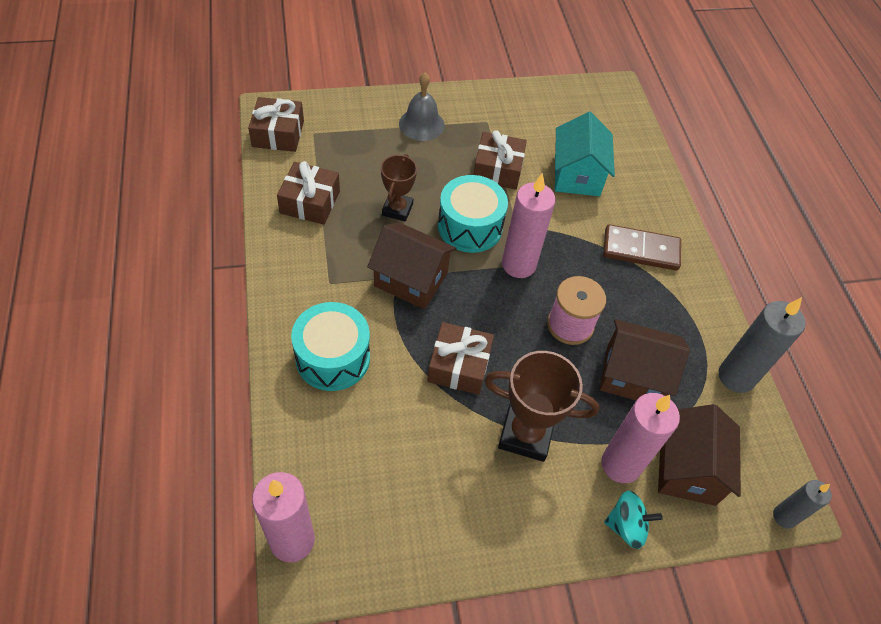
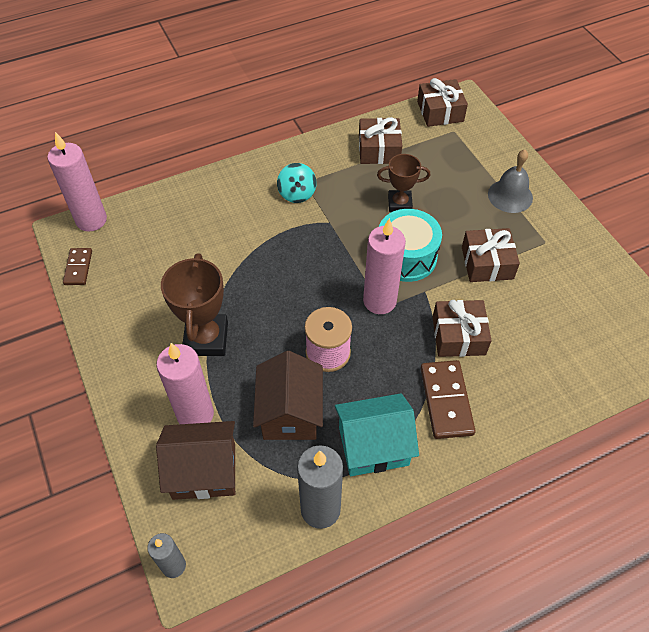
camera: 80 degrees right, 0 degrees up
turquoise drum [291,302,370,391] -> none
brown house [367,222,457,309] -> none
brown gift [427,322,494,395] -> brown gift moved to [433,300,492,357]
turquoise house [555,112,615,196] -> turquoise house moved to [335,393,419,476]
turquoise spinning top [604,491,663,549] -> turquoise spinning top moved to [277,163,316,203]
none -> brown domino [63,248,92,285]

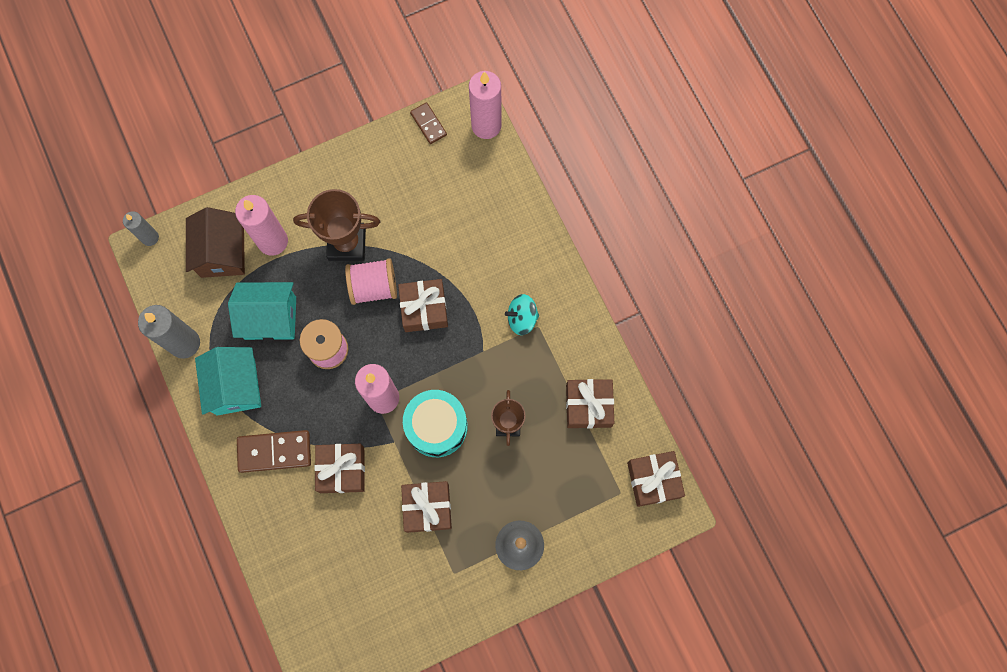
camera: 90 degrees right, 20 degrees up
brown domino [63,248,92,285] -> brown domino turned 60 degrees clockwise [410,102,447,144]
brown house [253,351,323,440] -> turquoise house [228,282,296,341]
none -> pink spool [345,258,397,305]
none -> brown gift [398,279,448,332]

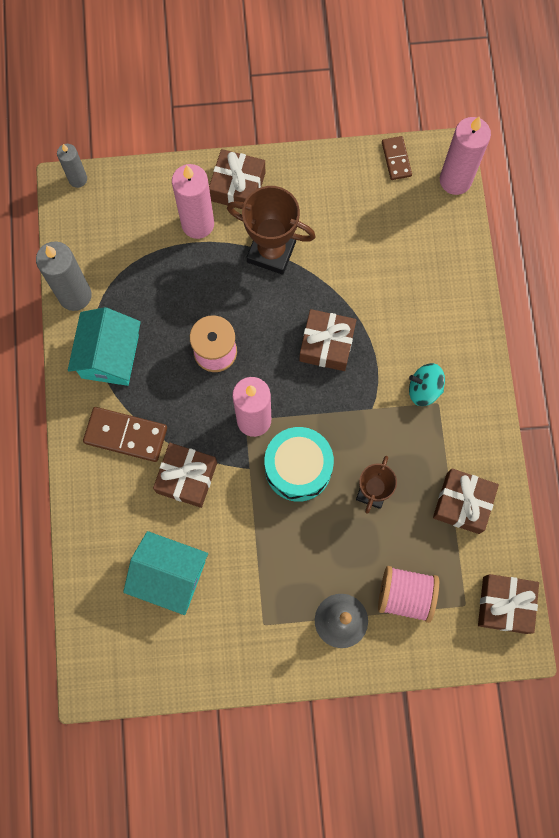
camera: 20 degrees right, 0 degrees up
brown house [186,207,245,278] -> none
turquoise house [228,282,296,341] -> turquoise house moved to [123,531,208,615]
pink spool [345,258,397,305] -> pink spool moved to [378,566,439,623]
brown gift [401,481,452,533] -> brown gift moved to [209,149,265,209]

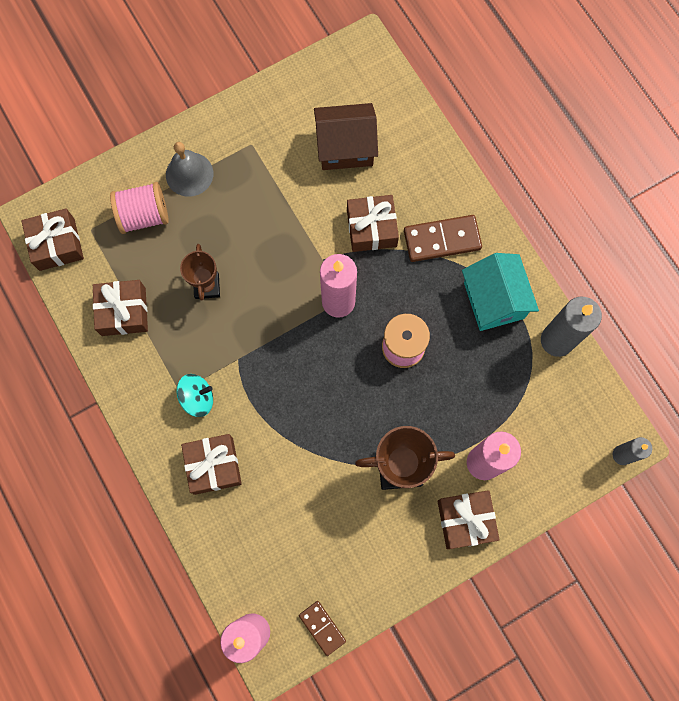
camera: 155 degrees right, 0 degrees up
turquoise house [123,531,208,615] -> brown house [314,103,378,170]
turquoise drum [264,427,334,502] -> none
brown gift [299,309,356,371] -> brown gift moved to [181,434,242,495]

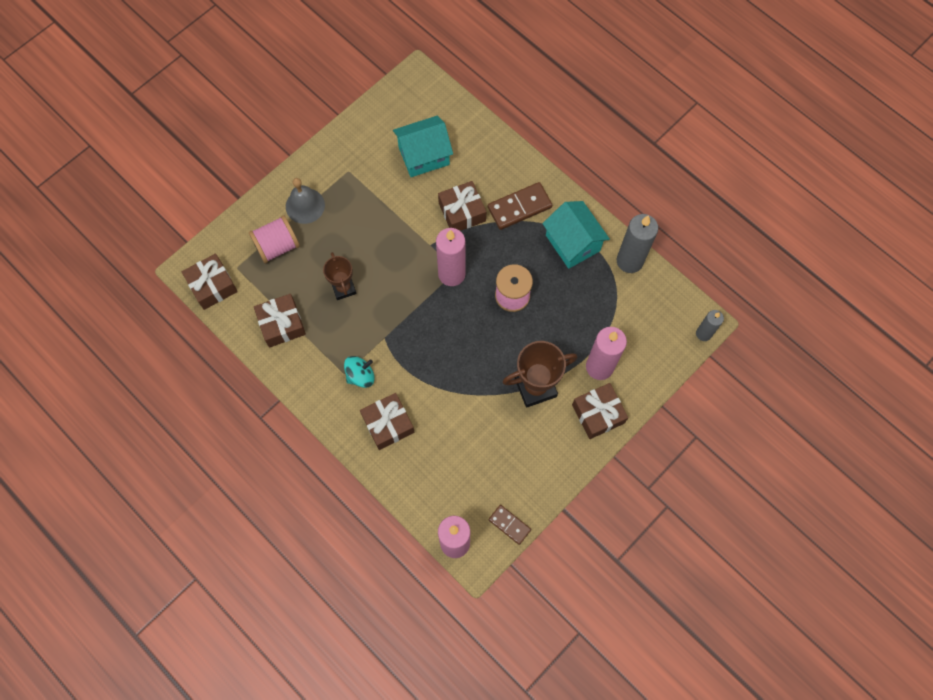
camera: 15 degrees left, 5 degrees down
brown house [314,103,378,170] -> turquoise house [393,116,453,177]

